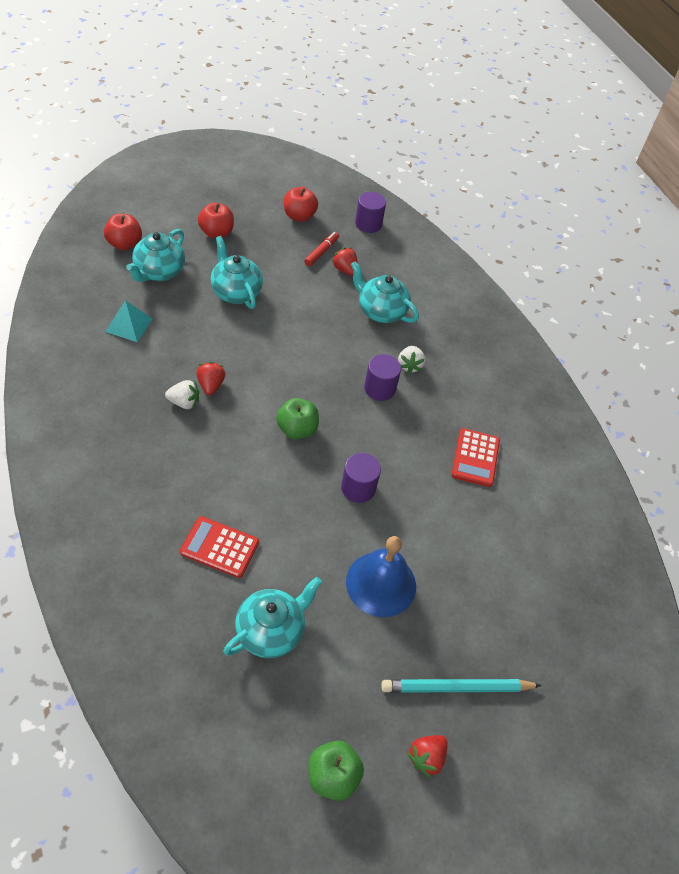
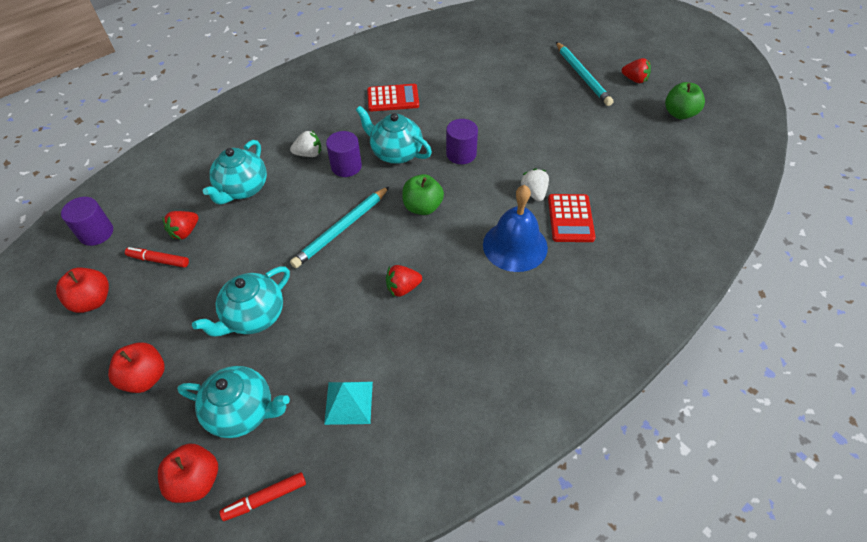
camera: 100 degrees left, 0 degrees up
white strawberry [165,380,199,409] -> white strawberry moved to [521,168,549,201]
turquoise teapot [224,577,322,658] -> turquoise teapot moved to [356,106,432,164]
blue bell [346,536,416,617] -> blue bell moved to [483,185,548,272]
none -> red marker [220,472,306,521]
none -> turquoise pencil [290,186,390,268]

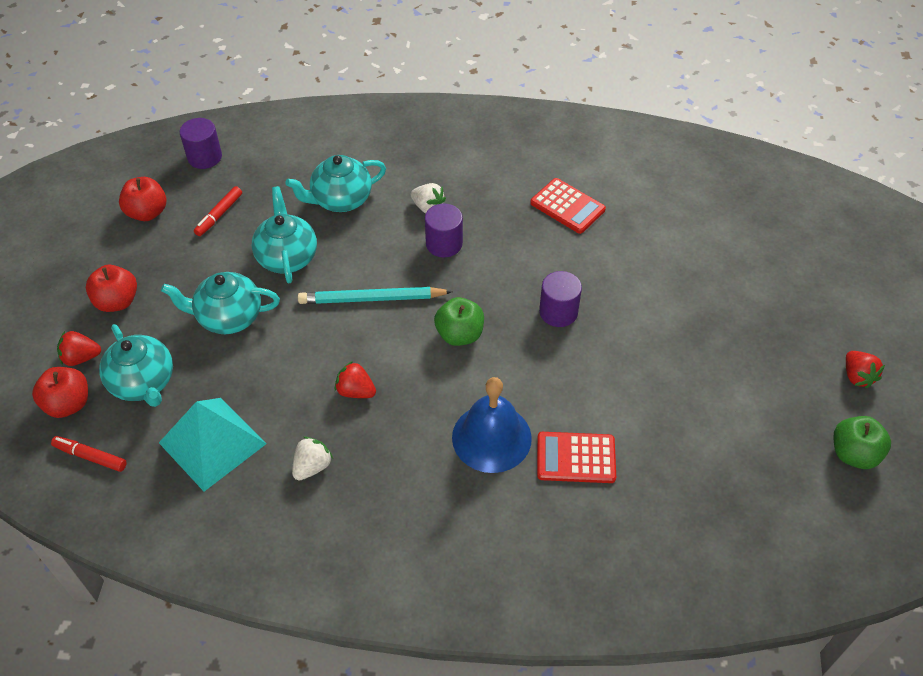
camera: 45 degrees right, 0 degrees up
red marker [125,247,189,268] -> red marker turned 120 degrees counterclockwise [194,186,242,236]
red strawberry [162,211,198,240] -> red strawberry moved to [57,331,101,366]
turquoise pyramid [324,382,373,425] -> turquoise pyramid [159,398,266,491], size x1.63
turquoise teapot [356,106,432,164] -> turquoise teapot moved to [252,186,317,283]
white strawberry [521,168,549,201] -> white strawberry moved to [292,437,333,480]
red calculator [548,194,595,242] -> red calculator turned 45 degrees clockwise [537,432,616,483]
turquoise pencil [556,42,613,106] -> none

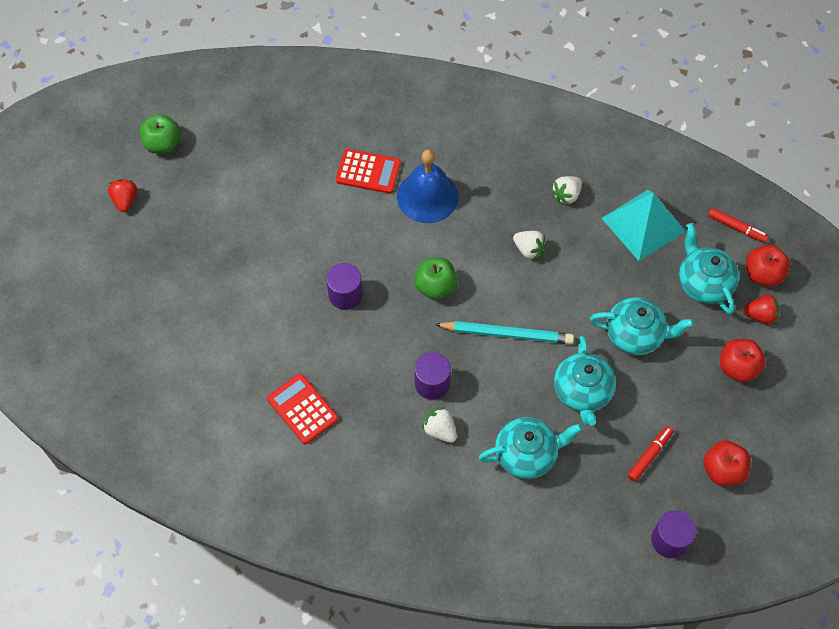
camera: 170 degrees left, 10 degrees up
red strawberry [335,361,376,398] -> white strawberry [513,231,546,260]

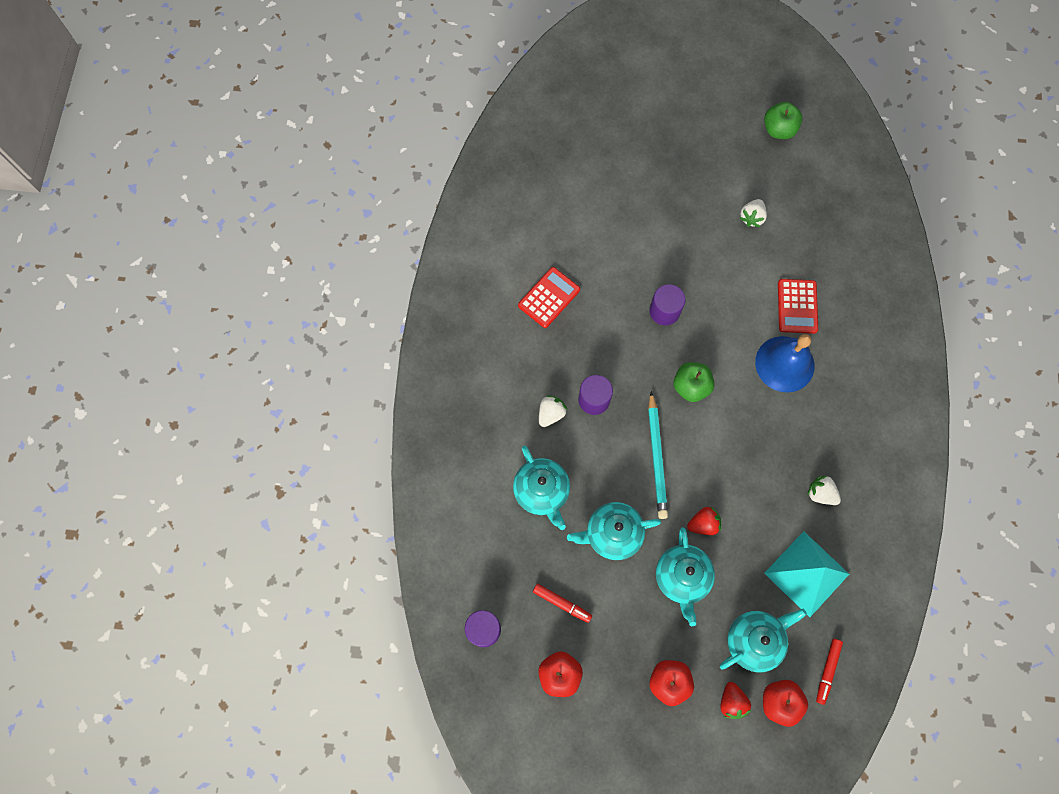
camera: 80 degrees right, 10 degrees up
red strawberry [108,179,137,212] -> red strawberry moved to [687,507,721,535]
white strawberry [513,231,546,260] -> white strawberry moved to [740,199,767,227]

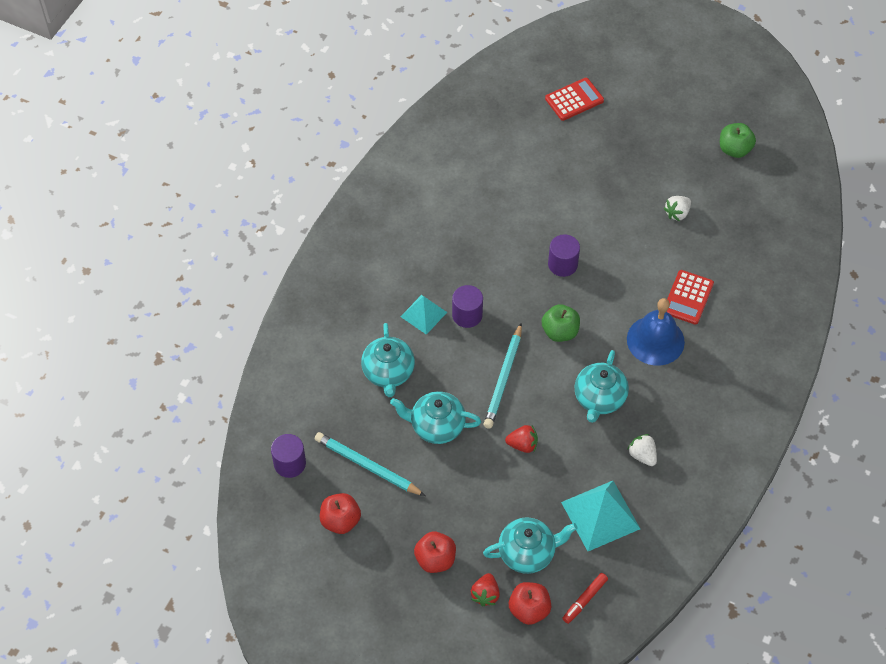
camera: 20 degrees right, 15 degrees down
red calculator [518,267,580,328] -> red calculator moved to [545,78,604,121]
red marker [533,584,592,623] -> turquoise pencil [315,432,425,496]
white strawberry [539,395,567,427] -> turquoise pyramid [401,295,447,335]
turquoise teapot [656,527,715,626] -> turquoise teapot moved to [574,350,629,423]

